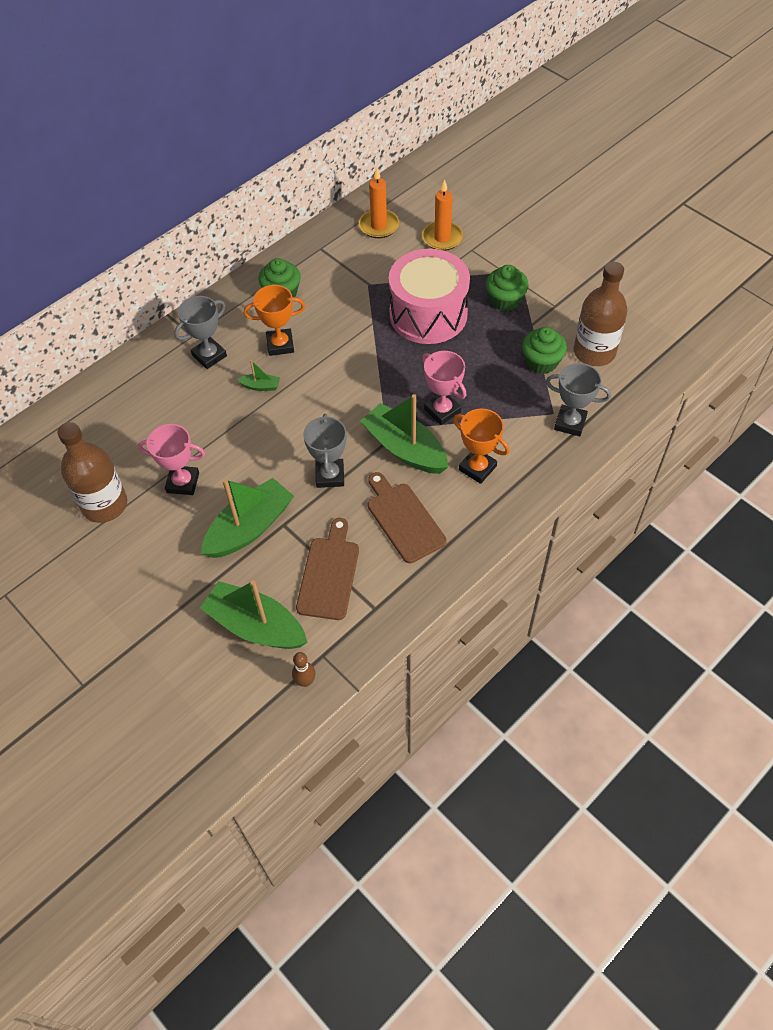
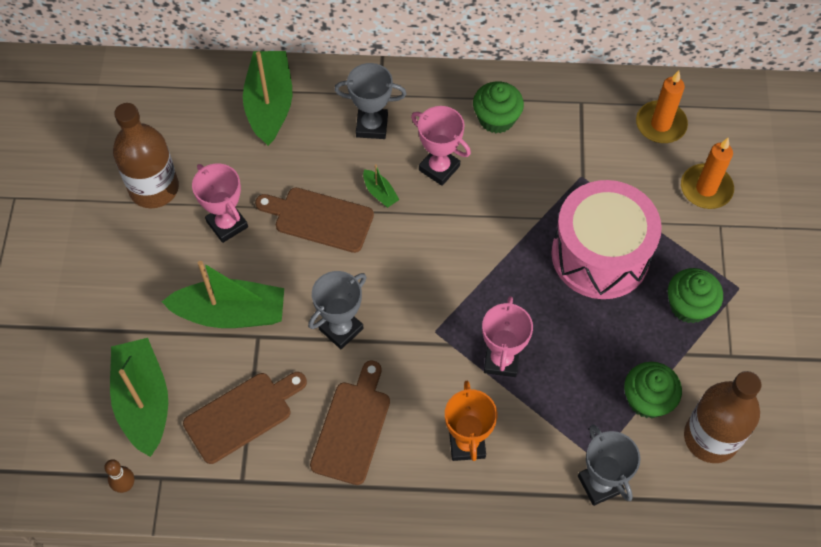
camera: 45 degrees right, 5 degrees up
orange trophy [244,285,305,356] -> pink trophy [411,106,471,186]
green boat [360,394,448,474] -> green boat moved to [243,51,292,146]
none -> brown cutting board [255,187,374,253]

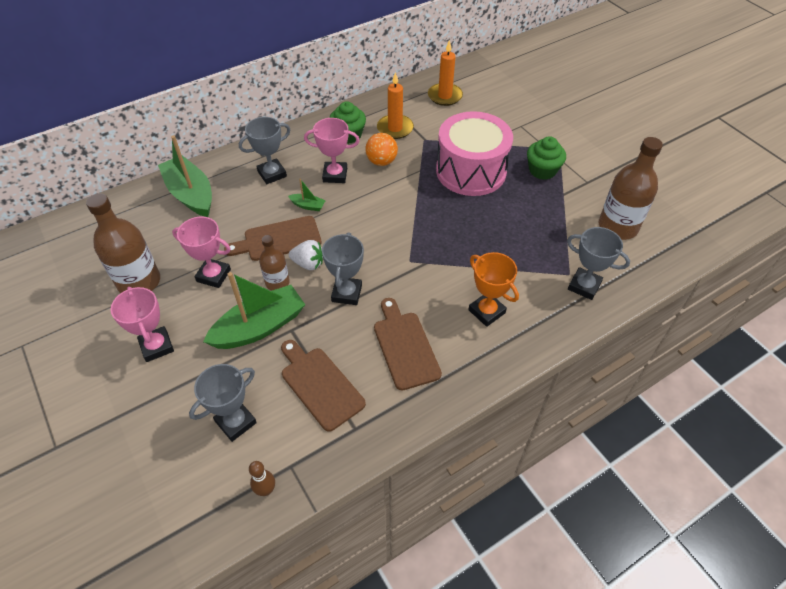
camera: 35 degrees left, 10 degrees down
green boat [110,338,168,457] -> grey trophy [189,364,257,442]
brown cutting board [183,372,307,464] -> brown cutting board turned 60 degrees counterclockwise [281,340,366,432]
pink trophy [482,296,533,377] -> pink trophy moved to [110,287,174,362]
green cupcake [624,362,682,418] -> none
orange candle [681,138,734,209] -> orange candle moved to [377,72,414,139]
none -> brown bottle [259,235,290,290]
none -> white strawberry [289,240,323,270]
none -> orange ball [365,133,398,166]

